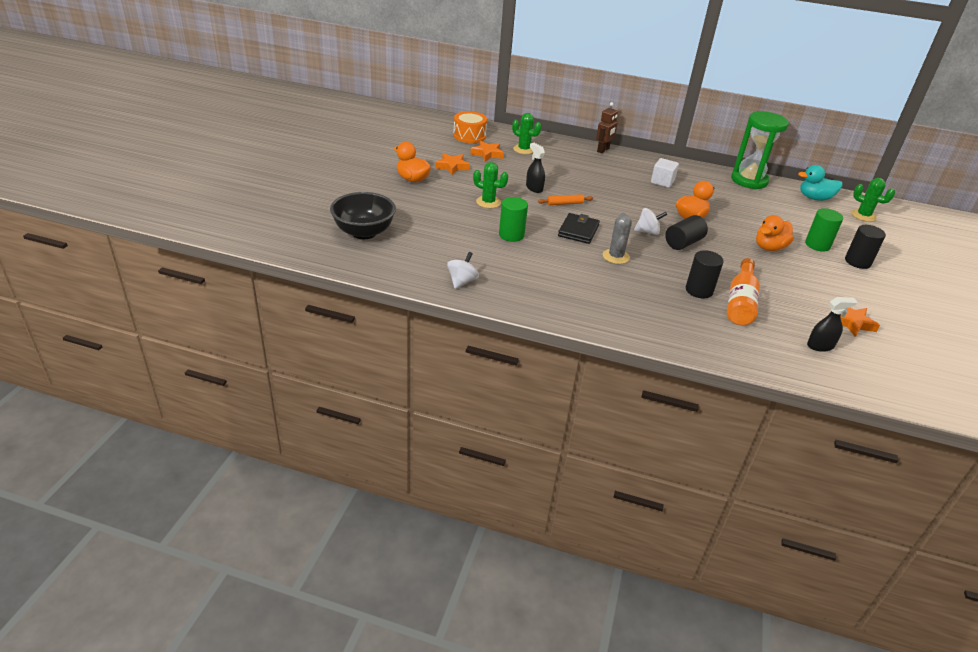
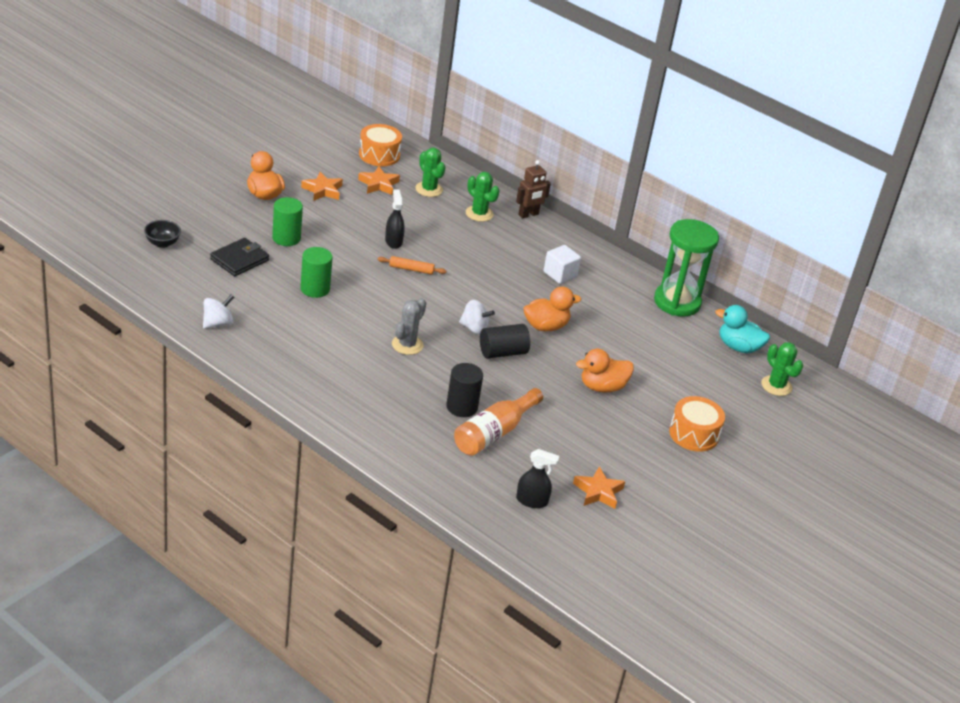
camera: 20 degrees right, 0 degrees up
black bowl [330,192,396,239] -> black bowl [144,220,181,248], size x0.52
green cactus [473,162,508,208] -> green cactus moved to [466,172,500,222]
black wallet [558,213,600,244] -> black wallet moved to [210,238,269,276]
green cylinder [805,208,843,252] -> green cylinder moved to [272,197,303,246]
black cylinder [845,225,886,269] -> orange drum [669,396,725,452]

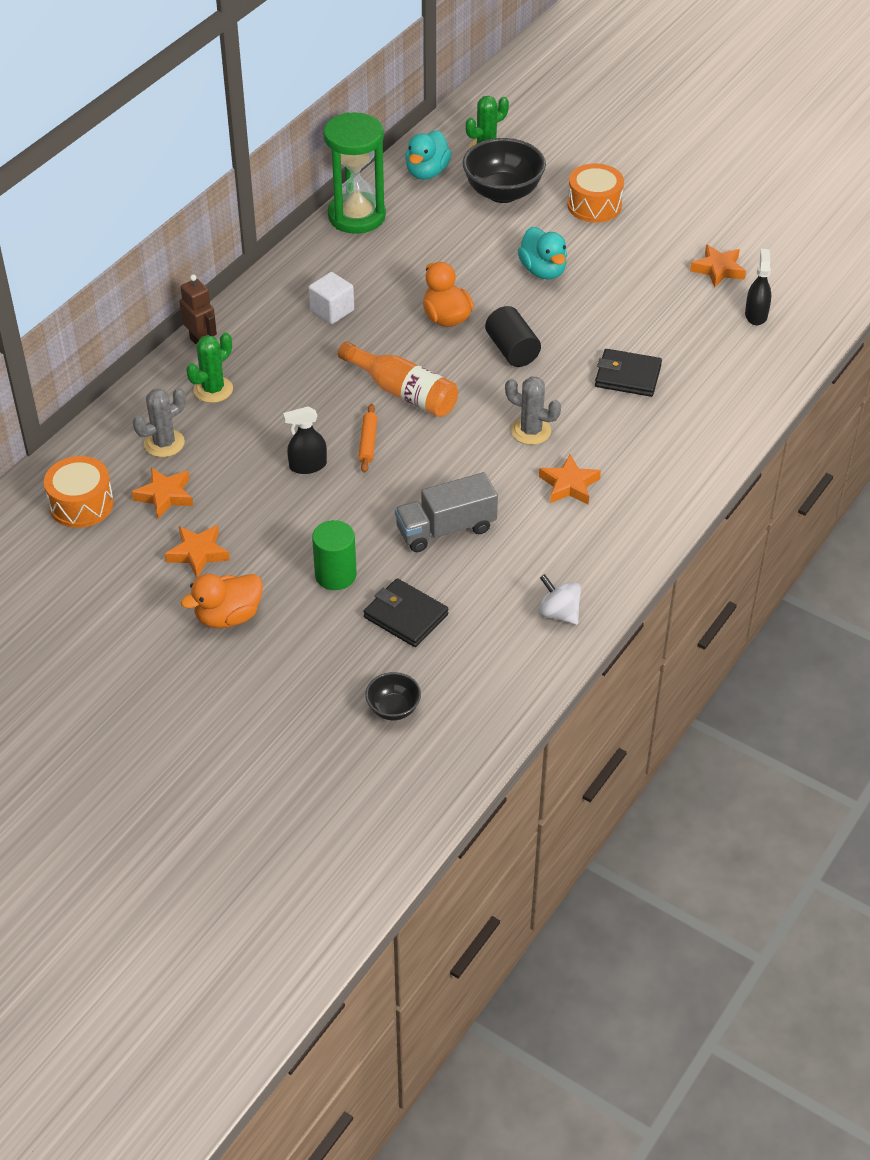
camera: 90 degrees left, 10 degrees up
green cylinder [300,247,333,298] -> grey truck [395,472,498,552]
green cactus [415,148,445,197] -> grey cactus [133,388,186,457]
black cylinder [446,363,483,417] -> black wallet [595,349,662,397]
orange bottle [454,388,543,456] -> orange bottle moved to [338,341,458,417]
white spinning top [459,300,495,335] -> none
orange duck [576,349,634,392] -> turquoise duck [518,227,567,280]
none -> black bowl [463,138,546,203]
none -> orange star [539,454,601,505]

